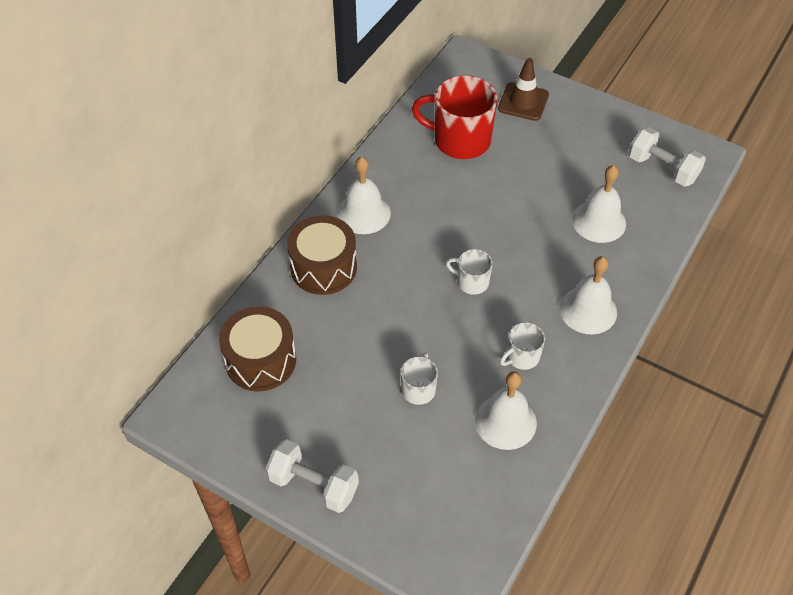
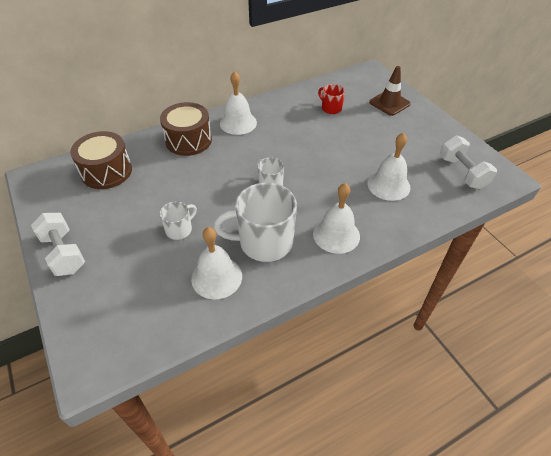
camera: 30 degrees right, 5 degrees down
red mug [412,75,498,159] -> red mug [318,84,345,114], size x0.51
white mug [500,322,545,370] -> white mug [214,183,297,262], size x1.97

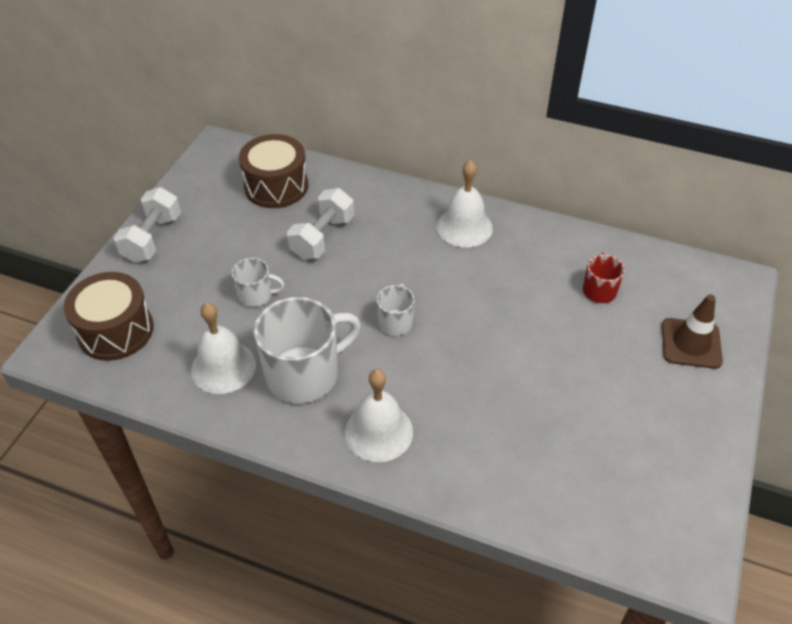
camera: 50 degrees right, 0 degrees up
brown drum [160,102,212,156] -> brown drum moved to [64,272,154,361]
white mug [214,183,297,262] -> white mug turned 105 degrees clockwise [254,297,361,403]
white bell [368,133,410,201] -> none
white dumbbell [440,135,497,189] -> white dumbbell moved to [287,188,354,259]

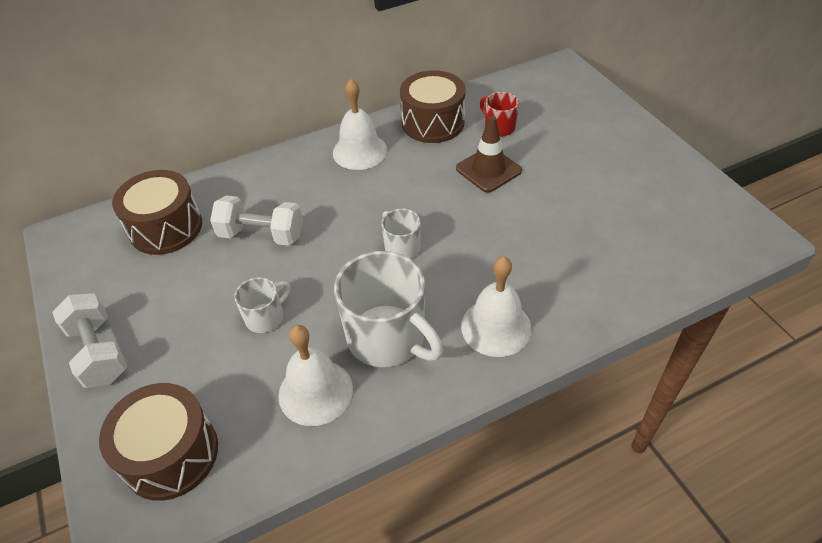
camera: 45 degrees left, 0 degrees up
white mug [254,297,361,403] -> white mug turned 120 degrees clockwise [334,251,443,367]
white dumbbell [287,188,354,259] -> white dumbbell turned 60 degrees counterclockwise [210,195,303,246]
brown traffic cone [662,294,723,369] -> brown traffic cone moved to [456,116,522,193]
none -> brown drum [400,70,466,143]

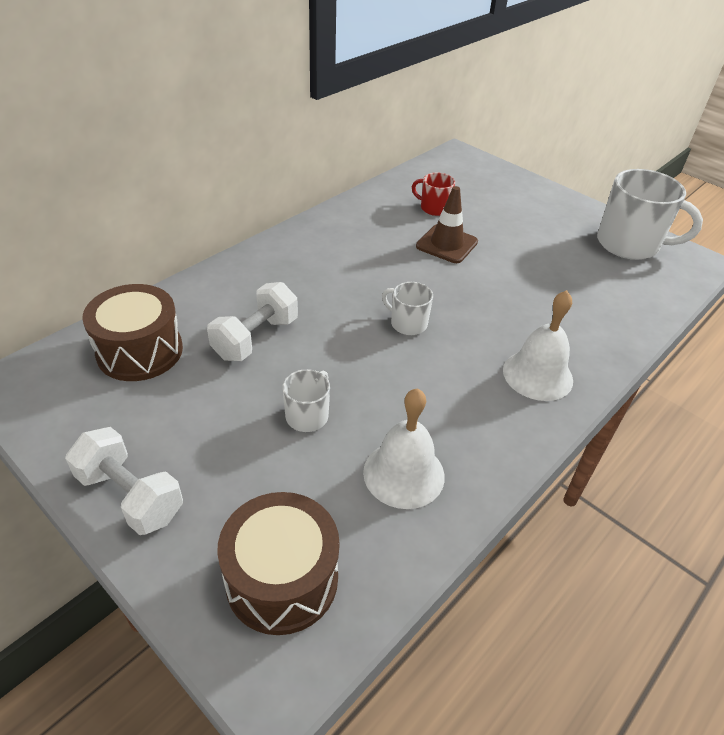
camera: 25 degrees left, 5 degrees down
white dumbbell [210,195,303,246] -> white dumbbell turned 45 degrees counterclockwise [207,282,298,361]
white bell [333,79,387,170] -> none
white mug [334,251,443,367] -> white mug moved to [597,169,703,260]
brown drum [400,70,466,143] -> none

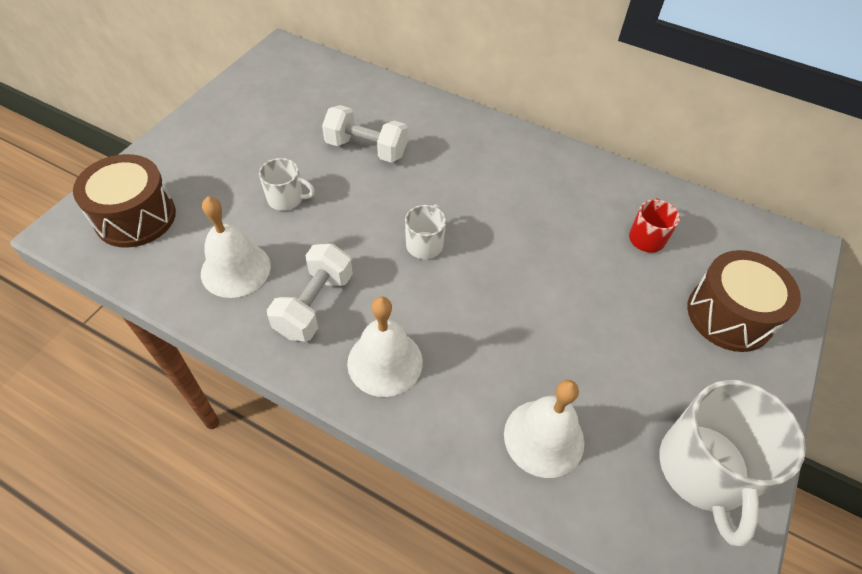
camera: 75 degrees right, 10 degrees up
white dumbbell [65,427,183,535] -> white dumbbell moved to [267,244,353,341]
brown drum [82,284,183,381] -> brown drum moved to [687,250,801,352]
brown traffic cone [416,186,478,263] -> none
none -> white bell [504,380,584,478]

